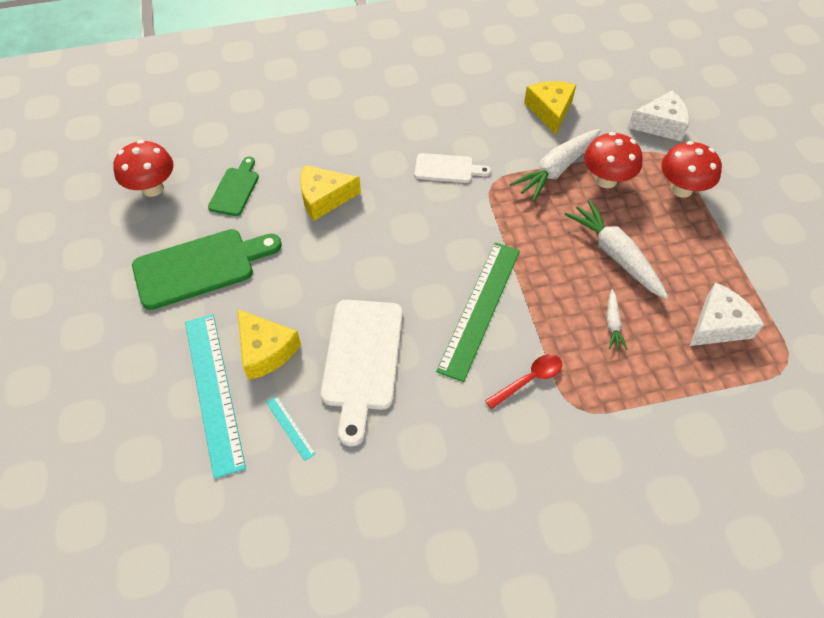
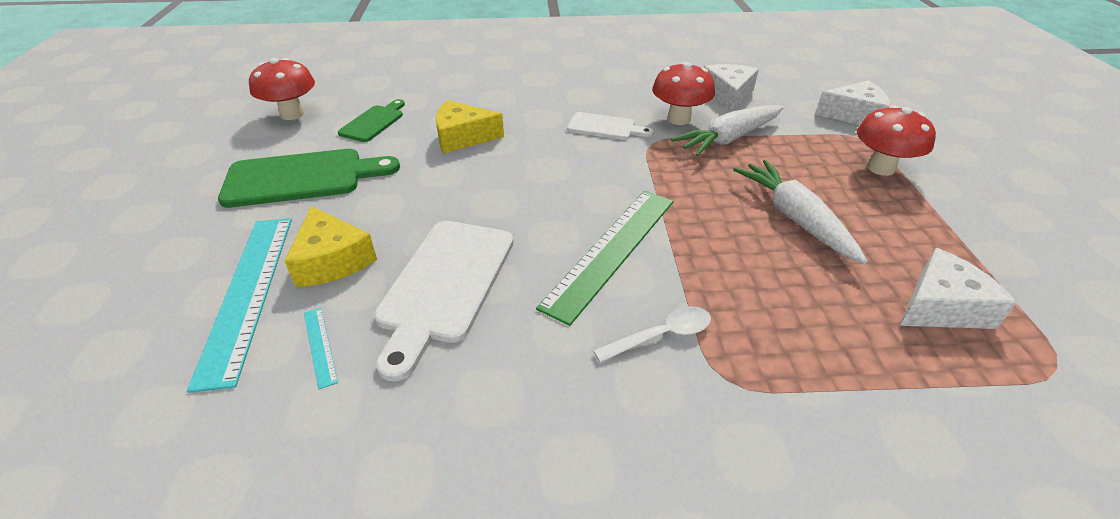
camera: 10 degrees right, 15 degrees down
red spoon [485,354,562,409] -> white spoon [593,306,711,363]
yellow cheese [524,81,576,134] -> white cheese [704,64,759,112]
red mushroom [584,132,643,188] -> red mushroom moved to [652,62,715,125]
white carrot [606,289,628,350] -> none

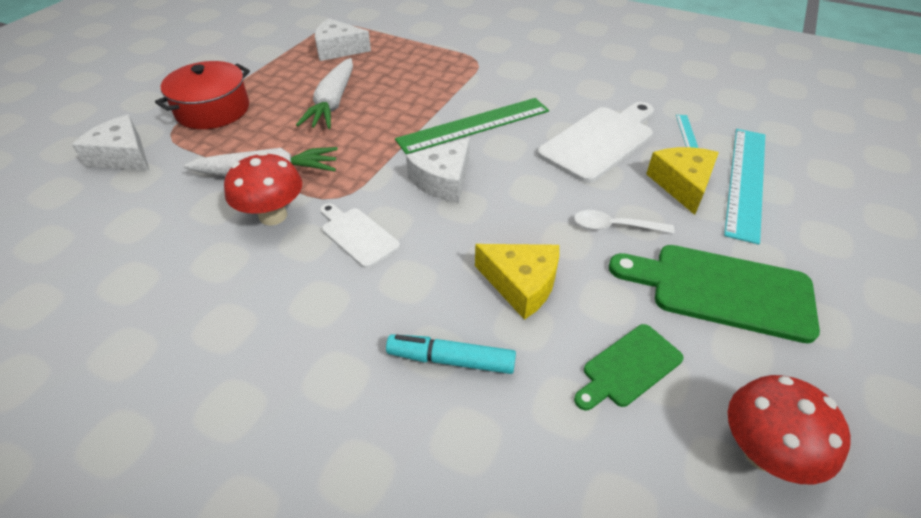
camera: 150 degrees left, 5 degrees up
white spoon [593,306,711,363] -> white spoon moved to [574,210,675,234]
white cheese [704,64,759,112] -> white cheese moved to [406,138,470,203]
red mushroom [857,105,936,176] -> red pot [155,61,250,129]
none -> turquoise marker [386,334,516,374]

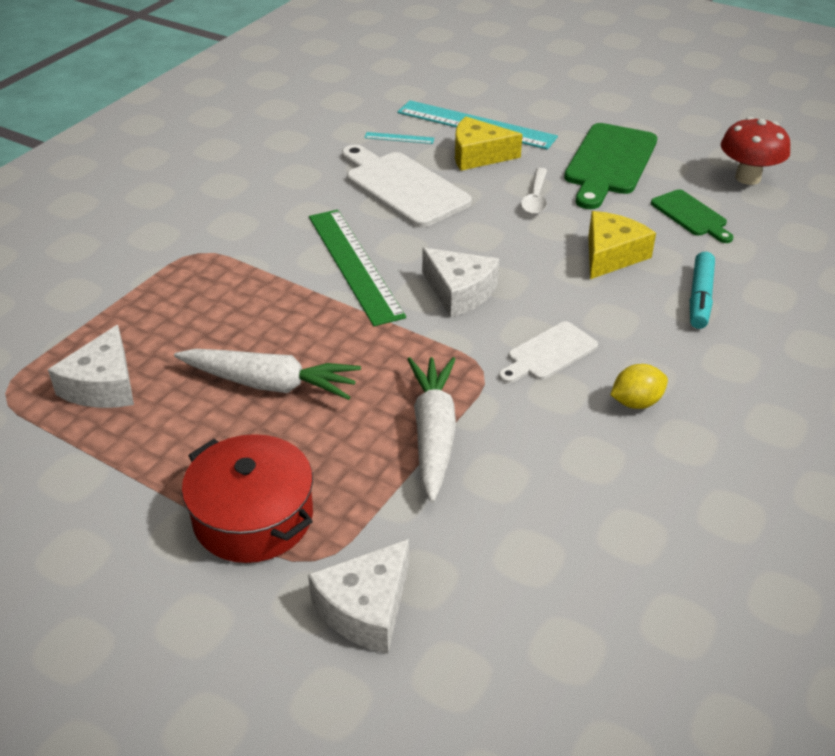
camera: 85 degrees left, 5 degrees down
red mushroom [224,152,302,226] -> none
none -> yellow lemon [610,364,668,409]

